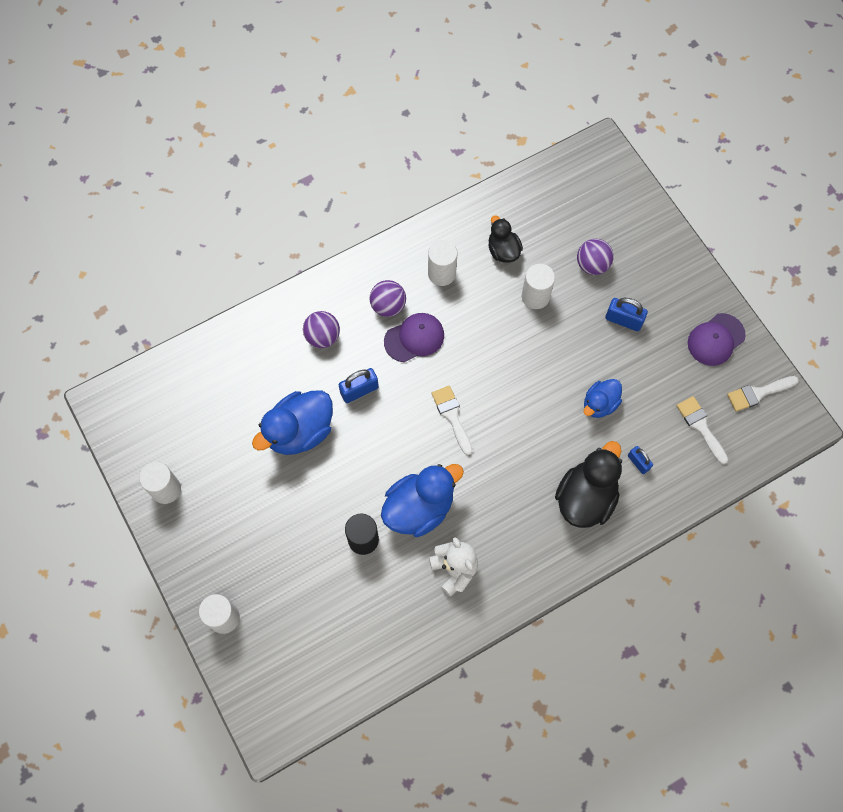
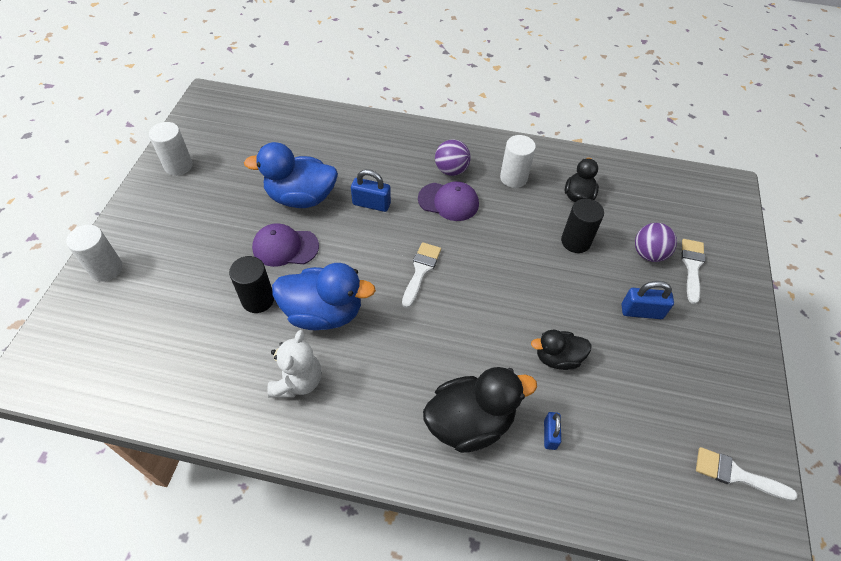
camera: 40 degrees right, 15 degrees down
purple ball [303,311,340,348] -> none
white cylinder [522,264,555,309] -> black cylinder [561,198,604,253]
blue duck [584,379,622,418] -> black duck [531,330,592,370]
blue padlock [605,298,648,331] -> blue padlock turned 60 degrees counterclockwise [621,281,674,319]
white brush [677,396,728,464] -> white brush moved to [681,239,705,304]
purple cap [688,313,746,366] -> purple cap moved to [252,223,319,267]

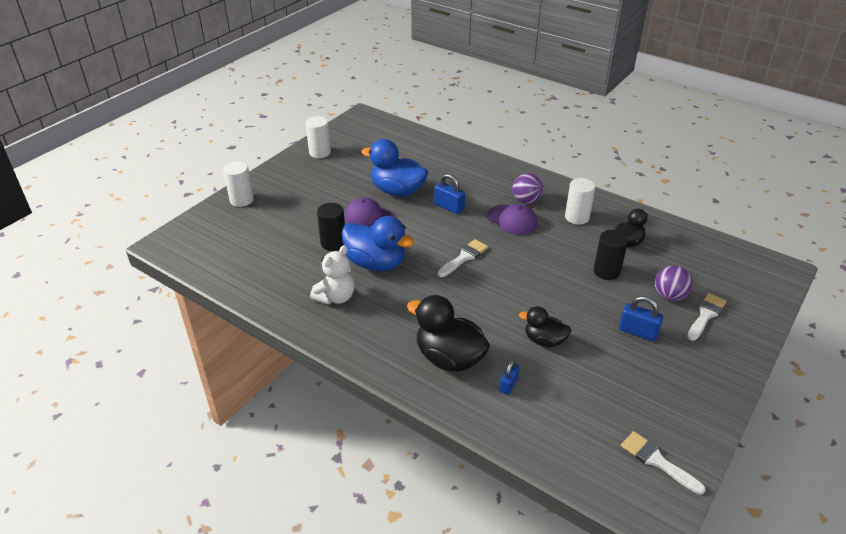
camera: 25 degrees right, 15 degrees down
black duck [423,367,537,453] -> black duck turned 150 degrees counterclockwise [407,295,490,372]

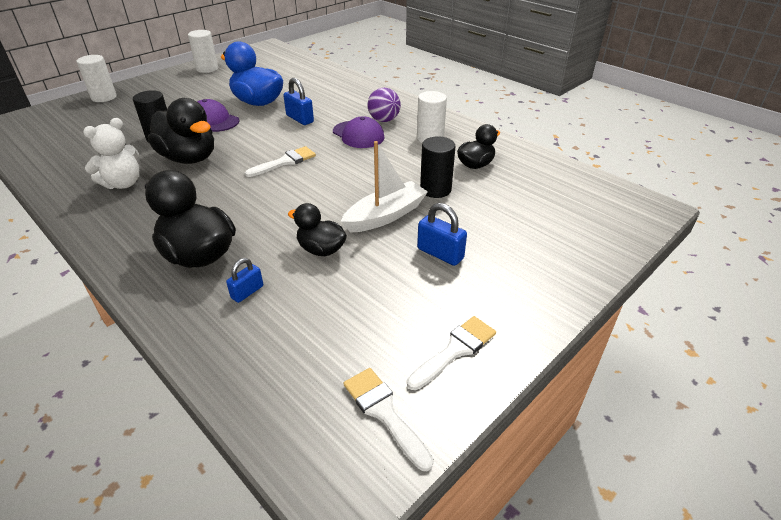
camera: 10 degrees right, 0 degrees up
blue duck [342,216,414,271] -> black duck [148,98,214,164]
purple ball [655,265,692,301] -> none
white brush [687,293,726,341] -> white brush moved to [407,316,496,390]
none -> white boat [341,141,428,233]

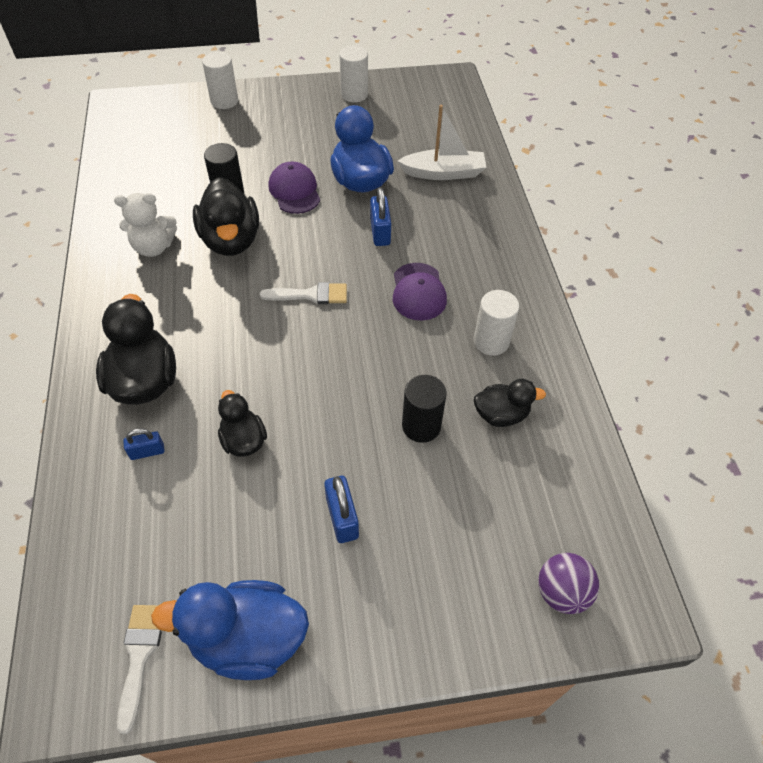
camera: 35 degrees right, 15 degrees up
white boat [341,141,428,233] -> white boat moved to [398,105,487,180]
purple ball [368,88,401,122] -> purple ball moved to [538,553,599,614]
white brush [407,316,496,390] -> blue duck [151,580,309,680]

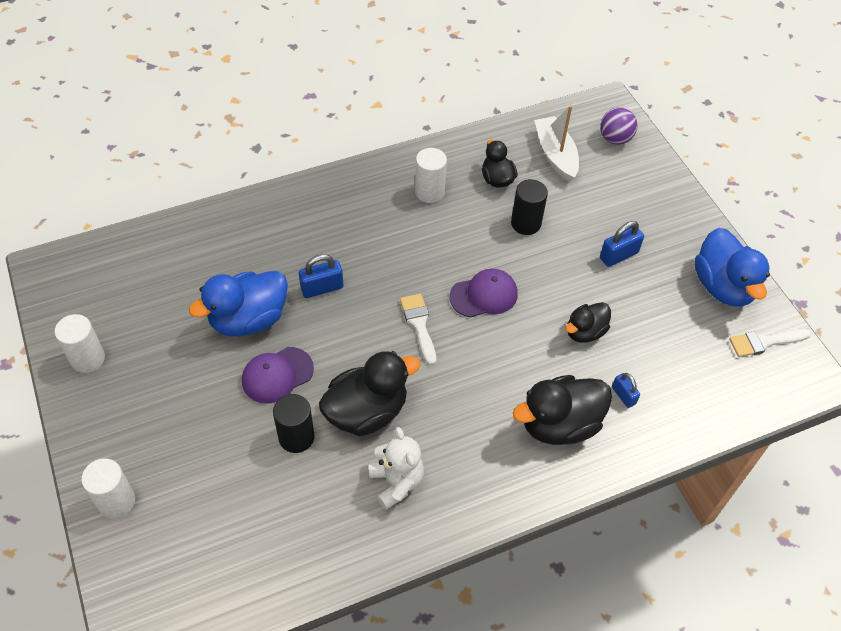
camera: 105 degrees left, 0 degrees up
purple cap [393,263,447,320] -> purple cap moved to [449,269,518,318]
white boat [398,105,487,180] -> white boat moved to [534,105,579,182]

